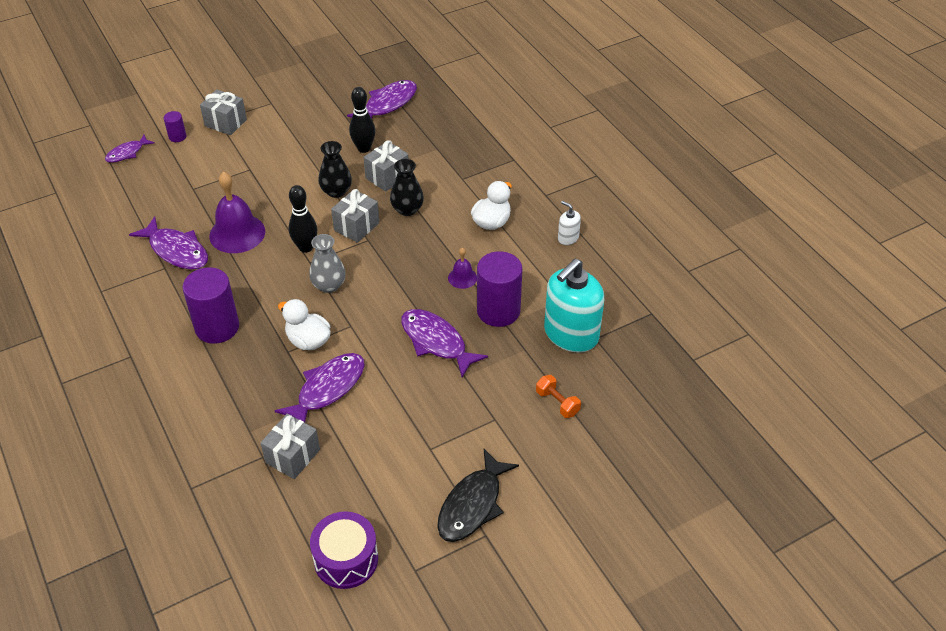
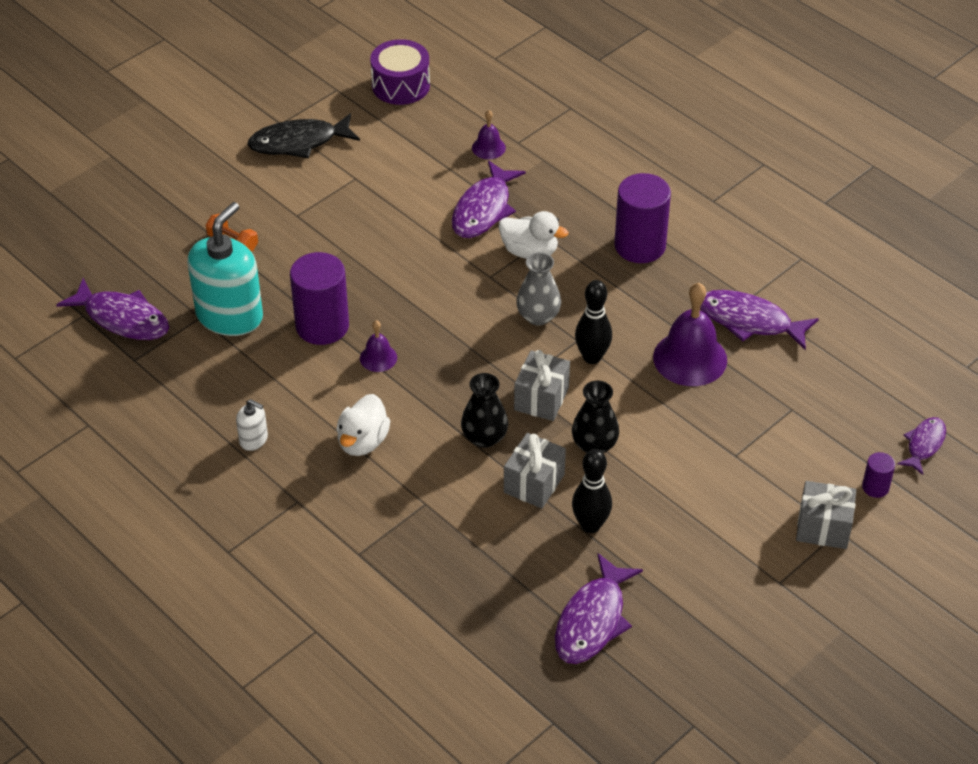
camera: 165 degrees right, 0 degrees up
grey gift [261,414,320,479] -> purple bell [472,110,506,159]
purple fish [401,309,488,377] -> purple fish moved to [56,278,169,340]
black fish [437,449,519,542] -> black fish turned 120 degrees counterclockwise [247,113,360,158]

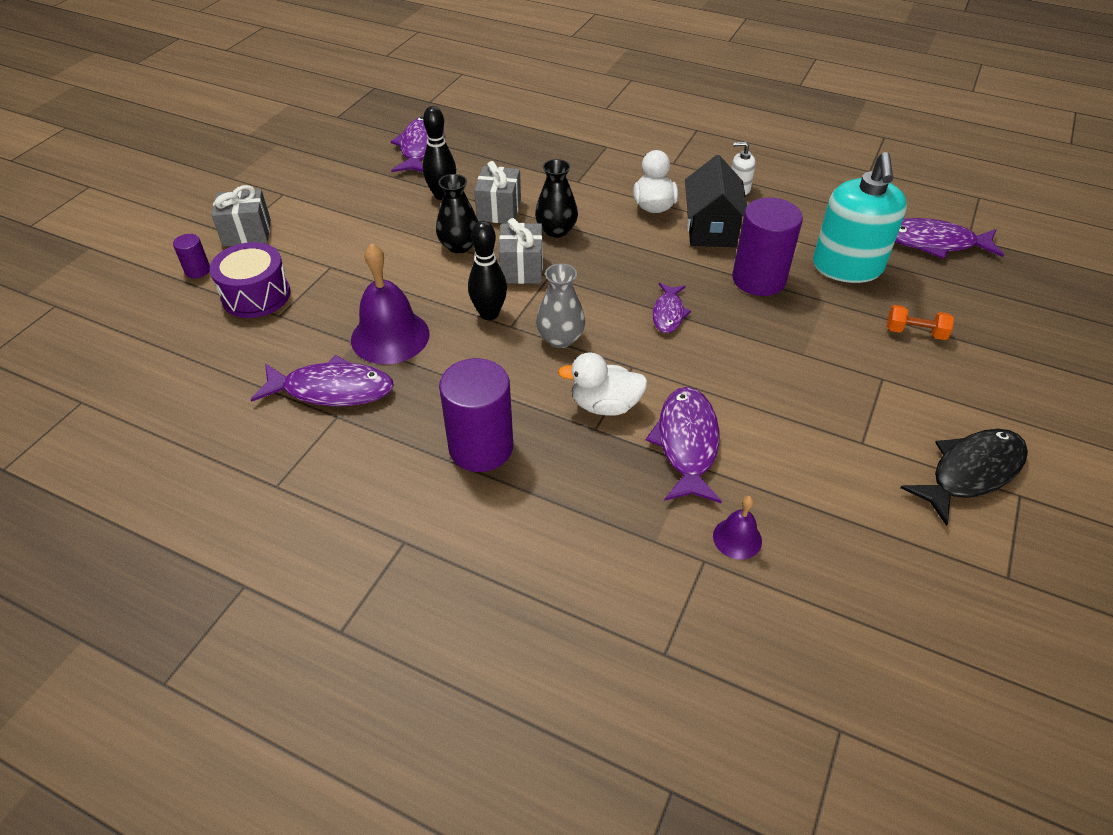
camera: 160 degrees right, 0 degrees up
purple bell [360,320,397,372] -> none
purple drum [370,39,430,105] -> purple drum moved to [209,242,291,318]
purple fish [897,417,946,475] -> purple fish moved to [652,283,691,333]
none -> black house [685,155,747,247]

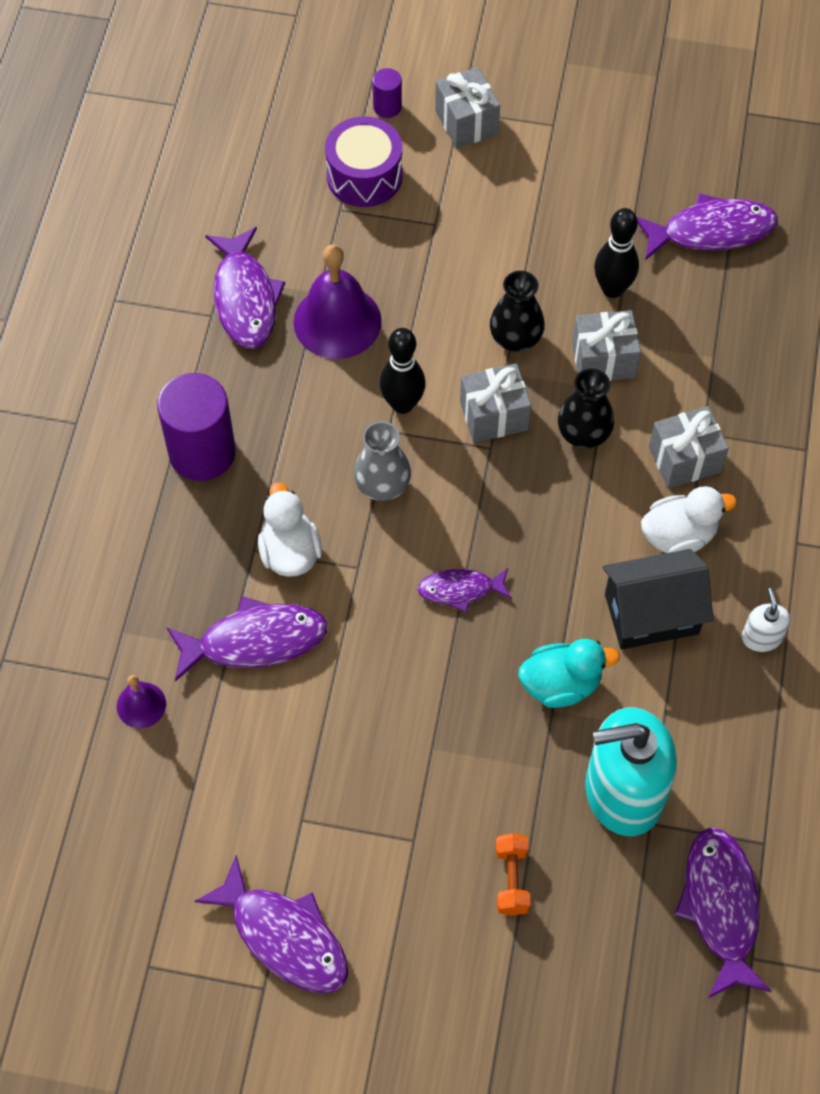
camera: 75 degrees right, 15 degrees up
purple cylinder [732,198,803,296] -> turquoise duck [518,639,620,708]
black fish [901,429,1028,526] -> purple fish [194,855,348,993]
none -> grey gift [649,406,729,488]

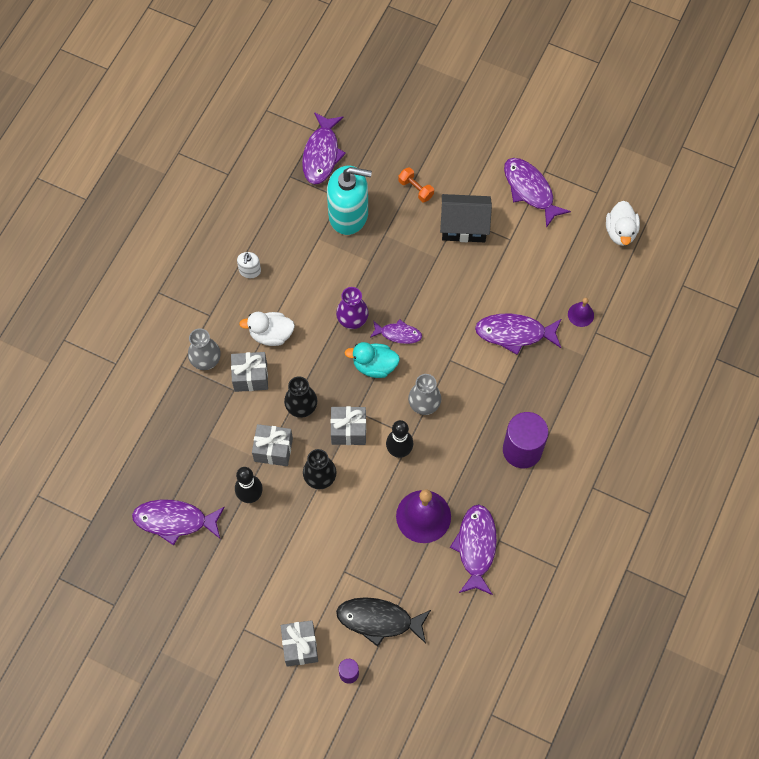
camera: 165 degrees left, 5 degrees up
white duck [258,482,322,577] -> white duck moved to [606,201,640,246]
purple drum [325,116,402,207] -> black fish [336,597,431,647]
orange dumbbell [496,833,530,916] -> orange dumbbell turned 60 degrees counterclockwise [398,167,434,202]
turquoise duck [518,639,620,708] -> turquoise duck moved to [344,342,400,378]
black house [602,549,714,649] -> black house moved to [440,194,492,242]
none -> grey vase [188,328,221,370]
none -> purple vase [336,287,369,329]

